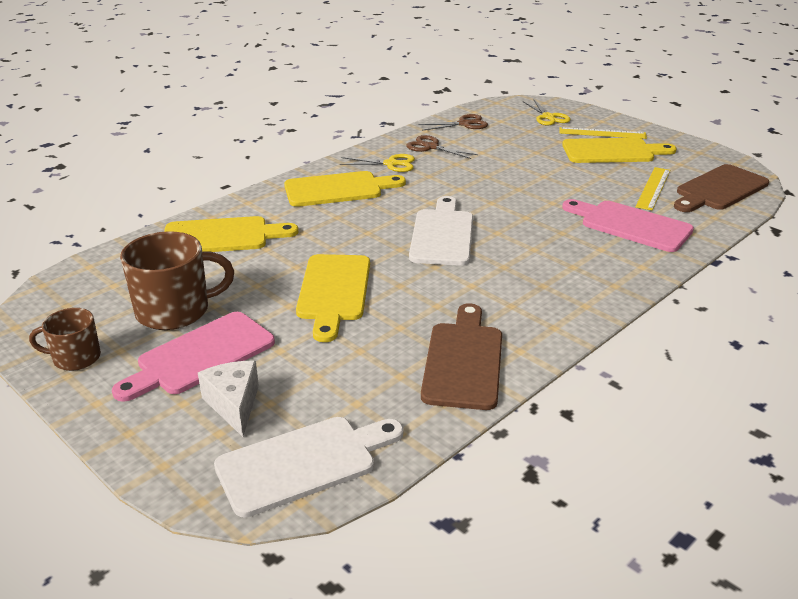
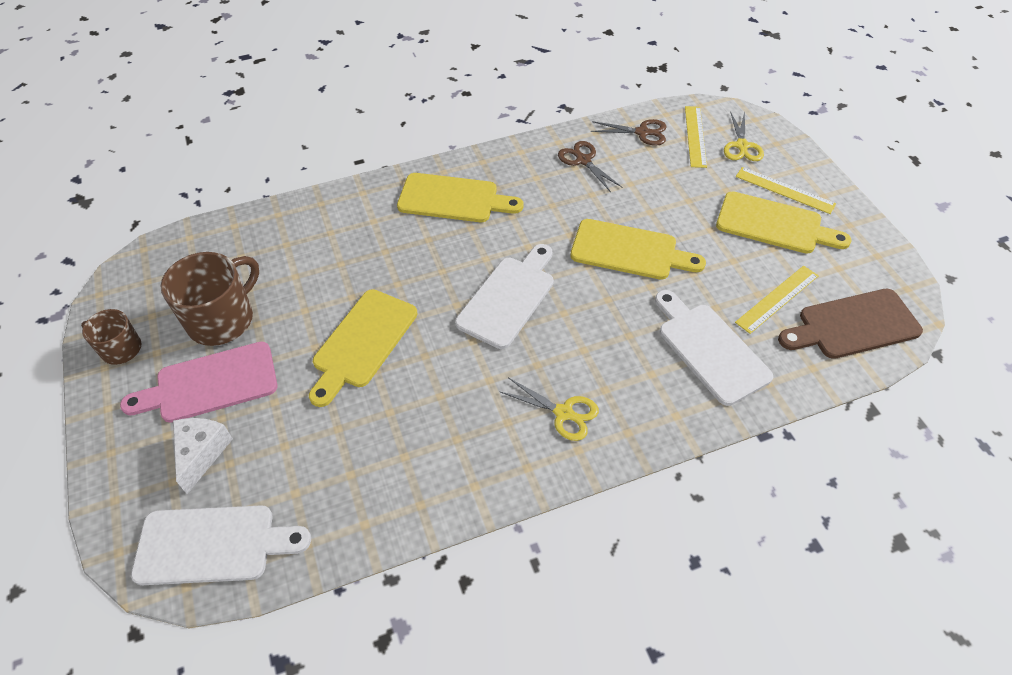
camera: 25 degrees right, 20 degrees up
brown mug [120,231,234,330] -> brown mug turned 60 degrees counterclockwise [161,252,259,346]
yellow cutting board [164,216,298,252] -> yellow cutting board moved to [570,219,706,280]
yellow scissors [340,154,415,172] -> yellow scissors moved to [499,378,599,441]
brown cutting board [421,303,502,410] -> none
pink cutting board [562,199,694,252] -> white cutting board [655,290,773,406]
none -> yellow ruler [685,106,707,168]

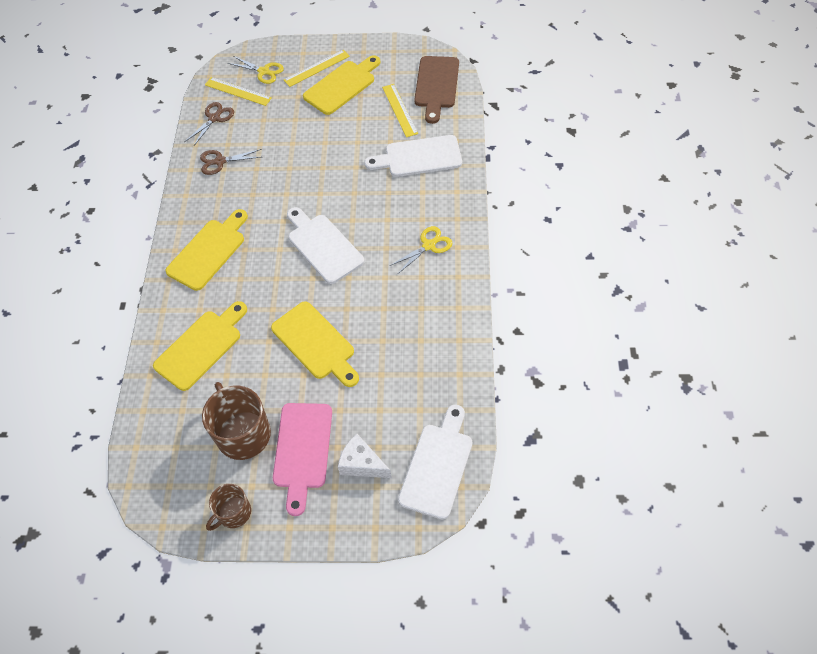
camera: 65 degrees left, 5 degrees up
yellow cutting board [570,219,706,280] -> yellow cutting board moved to [153,301,247,391]

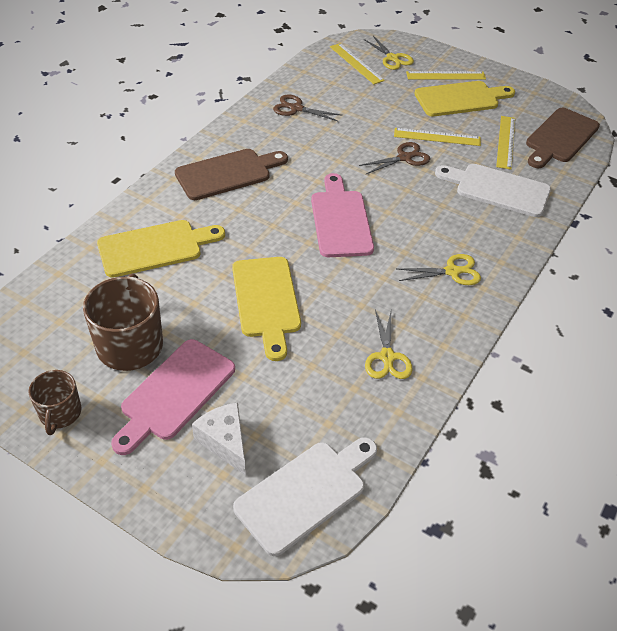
camera: 25 degrees right, 10 degrees down
yellow cutting board [166,209,248,291] -> brown cutting board [175,149,288,200]
brown scissors [184,102,234,147] -> brown scissors moved to [359,142,430,174]
brown mug [206,484,251,531] -> brown mug turned 75 degrees counterclockwise [29,370,82,435]
white cutting board [287,207,364,284] -> pink cutting board [311,173,374,257]
none -> yellow scissors [365,309,412,379]
none -> yellow ruler [394,128,481,146]

